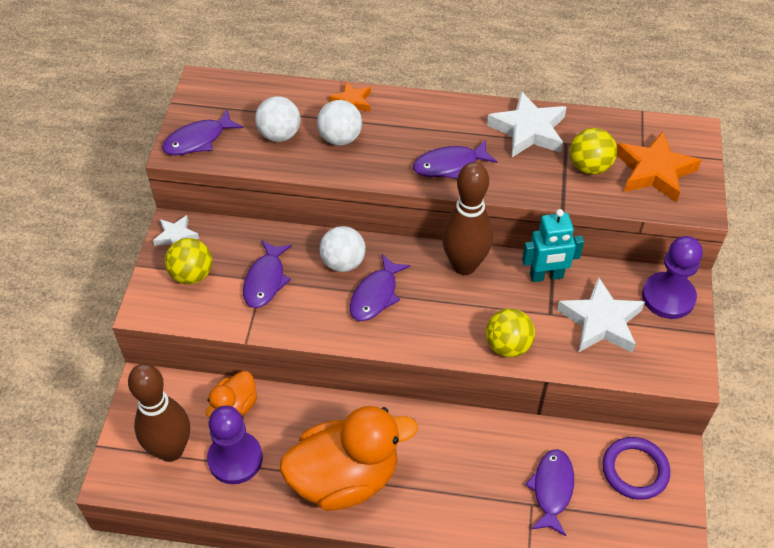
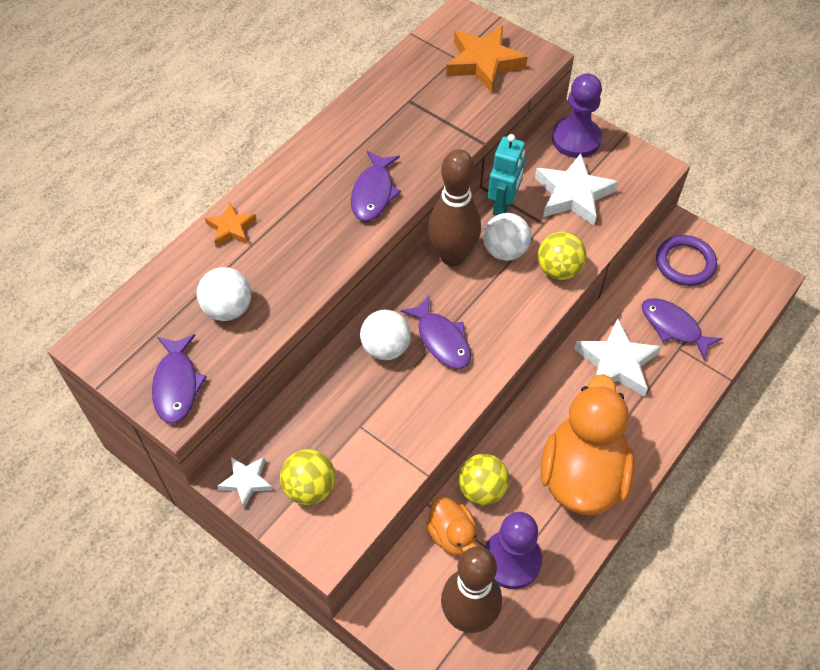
camera: 60 degrees left, 5 degrees up
purple fish [243,240,292,308] -> none
white ball [317,100,362,146] -> white ball moved to [483,213,531,261]
white star [487,91,567,157] -> white star moved to [574,318,661,397]
yellow ball [570,128,617,175] -> yellow ball moved to [458,454,509,505]

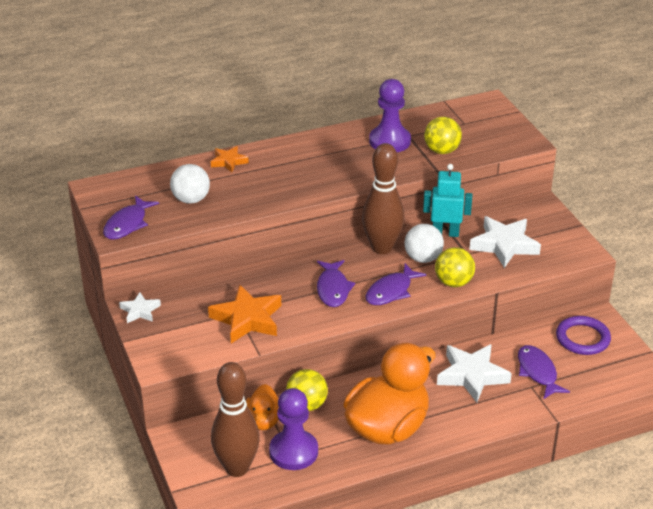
camera: 30 degrees right, 20 degrees down
yellow ball [280,449,335,505] -> yellow ball moved to [424,117,462,154]
purple fish [351,151,401,221] -> purple fish moved to [365,263,427,305]
white ball [360,310,411,360] -> none
orange star [446,26,528,93] -> orange star moved to [208,285,281,343]
turquoise robot [488,134,525,216] -> turquoise robot turned 135 degrees counterclockwise [423,164,472,237]
purple pawn [552,73,602,158] -> purple pawn moved to [369,79,411,152]

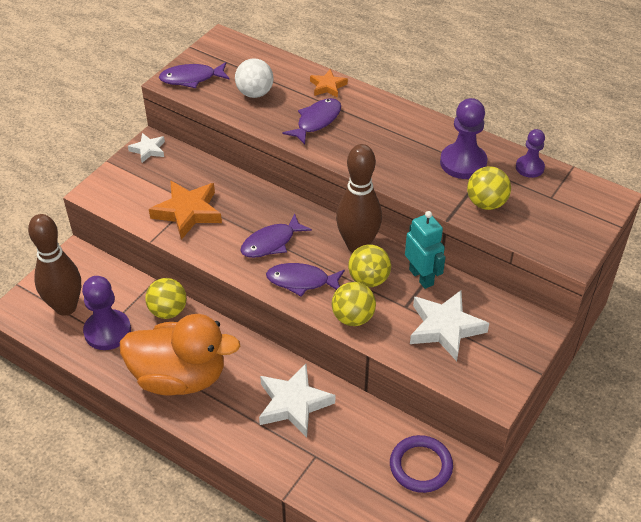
camera: 55 degrees right, 10 degrees up
orange duck [246,384,279,430] -> none
white ball [404,224,444,263] -> yellow ball [348,245,391,287]
purple fish [518,345,570,399] -> purple fish moved to [283,98,341,145]
none -> purple pawn [516,129,545,178]

